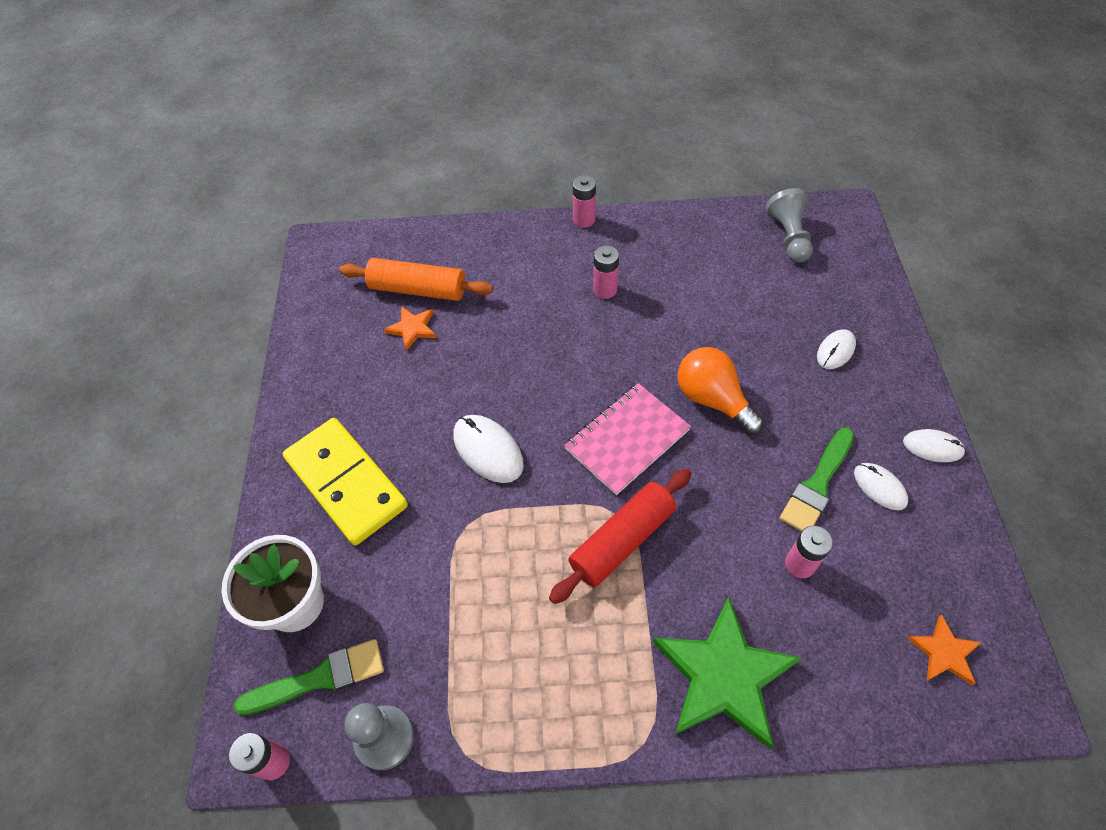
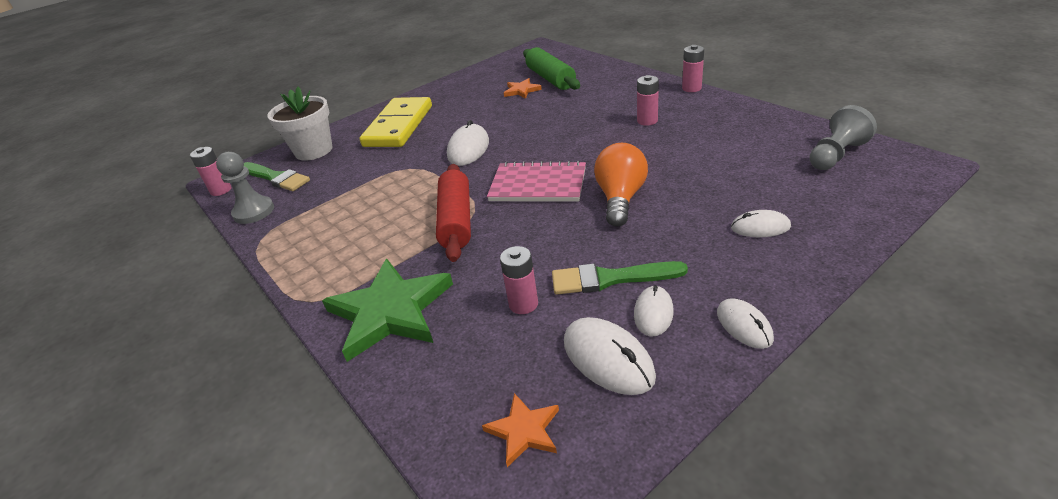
camera: 55 degrees right, 20 degrees down
orange rolling pin [339,258,493,301] -> green rolling pin [523,47,580,90]
red rolling pin [549,468,692,604] -> red rolling pin turned 75 degrees clockwise [436,164,471,262]
none -> white mouse [564,317,656,395]

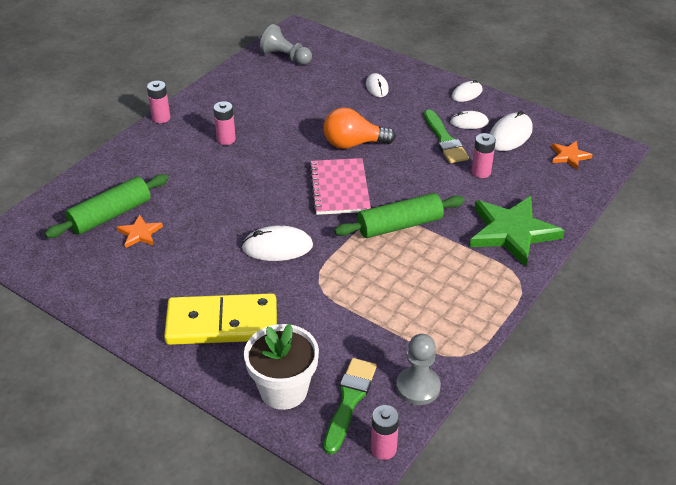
camera: 110 degrees left, 5 degrees up
red rolling pin [436,164,471,262] -> green rolling pin [334,193,465,238]

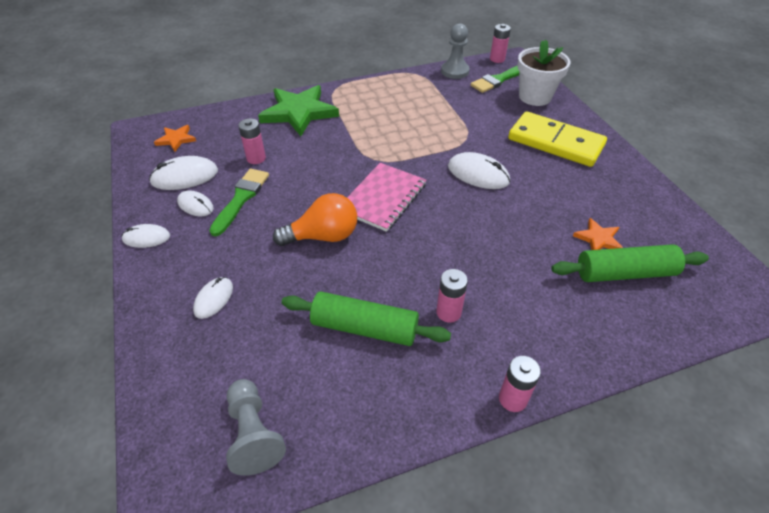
camera: 145 degrees left, 5 degrees up
orange light bulb [323,108,396,149] -> orange light bulb turned 45 degrees counterclockwise [273,193,357,246]
green rolling pin [334,193,465,238] -> green rolling pin moved to [282,292,451,346]

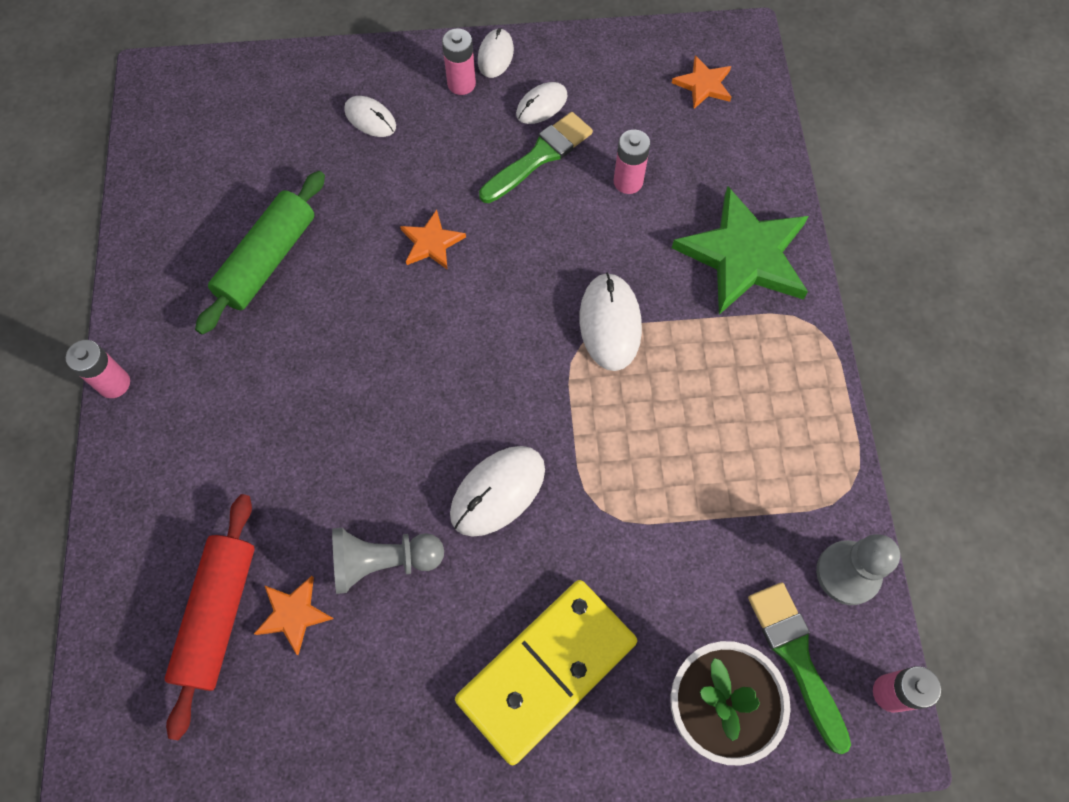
camera: 105 degrees right, 20 degrees up
white mouse [149,156,218,190] -> white mouse moved to [580,273,642,371]
green brush [209,169,269,237] -> green brush turned 75 degrees counterclockwise [479,112,593,203]
grey pawn [226,379,286,476] -> grey pawn moved to [332,528,444,594]
orange light bulb [273,193,357,246] -> orange star [400,210,466,270]
pink notebook [347,163,426,232] -> none
pink battery [436,269,468,323] -> pink battery moved to [442,29,476,95]
green rolling pin [551,244,709,282] -> red rolling pin [165,494,255,740]

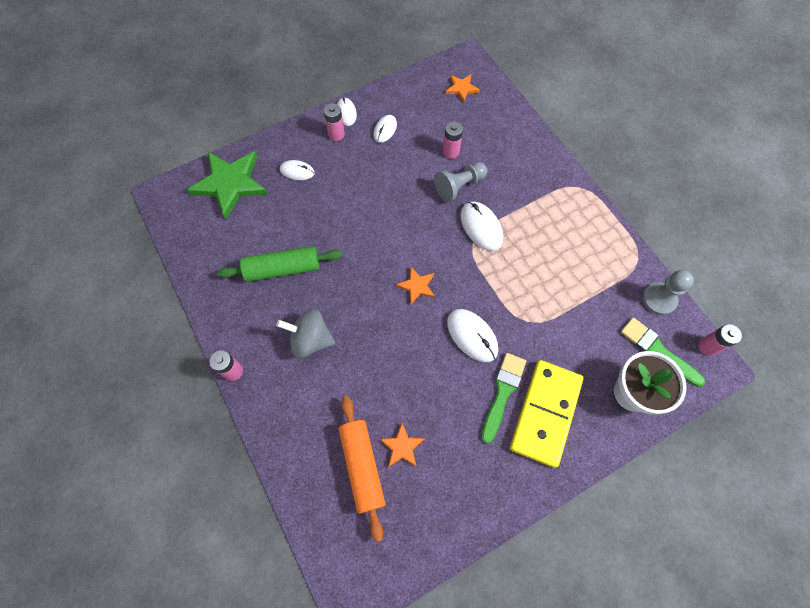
camera: 25 degrees left, 0 degrees up
red rolling pin [165,494,255,740] -> orange rolling pin [338,396,386,542]
green rolling pin [195,171,325,335] -> green rolling pin turned 75 degrees clockwise [217,246,342,282]
grey pawn [332,528,444,594] -> grey pawn moved to [434,162,488,202]
orange star [400,210,466,270] -> orange star moved to [396,267,435,304]
white mouse [450,446,545,537] -> white mouse turned 60 degrees counterclockwise [447,309,498,362]
green brush [479,112,593,203] -> green brush moved to [481,353,526,443]
green star [672,186,808,315] -> green star moved to [187,151,268,219]
none -> grey spinning top [276,309,335,358]

